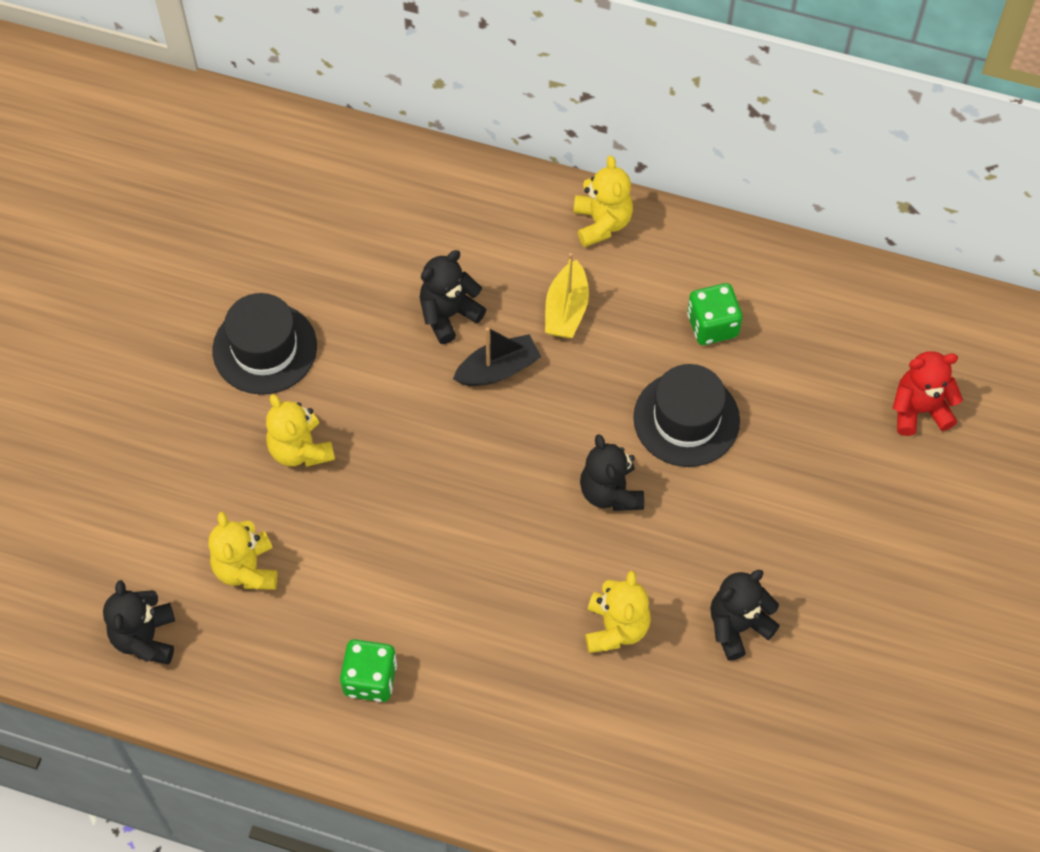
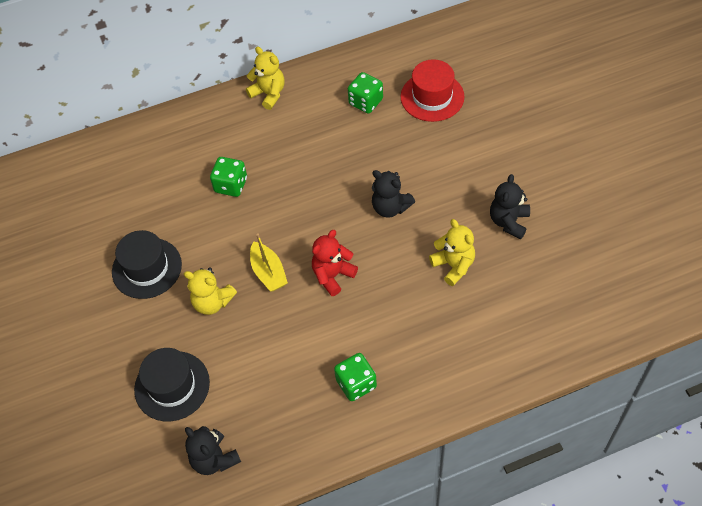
camera: 35 degrees left, 5 degrees down
yellow teddy bear [209,512,277,590] -> none
black teddy bear [420,250,486,344] -> green dice [210,157,247,197]
black boat [453,327,541,386] -> none
yellow boat [545,253,589,338] -> yellow boat moved to [250,233,288,292]
black hat [633,364,740,467] -> black hat moved to [134,348,210,421]
red teddy bear [893,351,963,436] -> red teddy bear moved to [312,230,358,296]
none -> red hat [401,59,465,122]

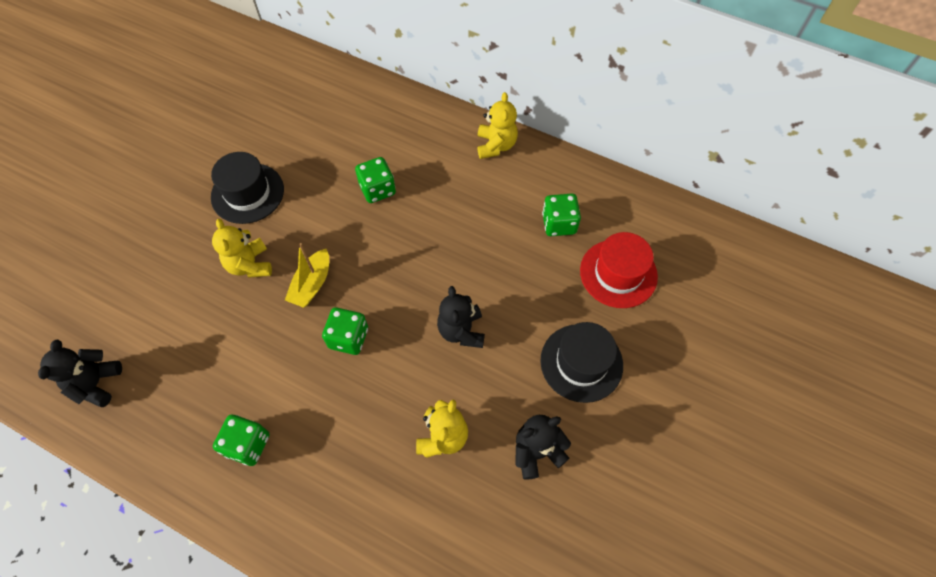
camera: 45 degrees right, 5 degrees up
black hat [134,348,210,421] -> black hat moved to [540,322,623,403]
red teddy bear [312,230,358,296] -> green dice [322,307,368,355]

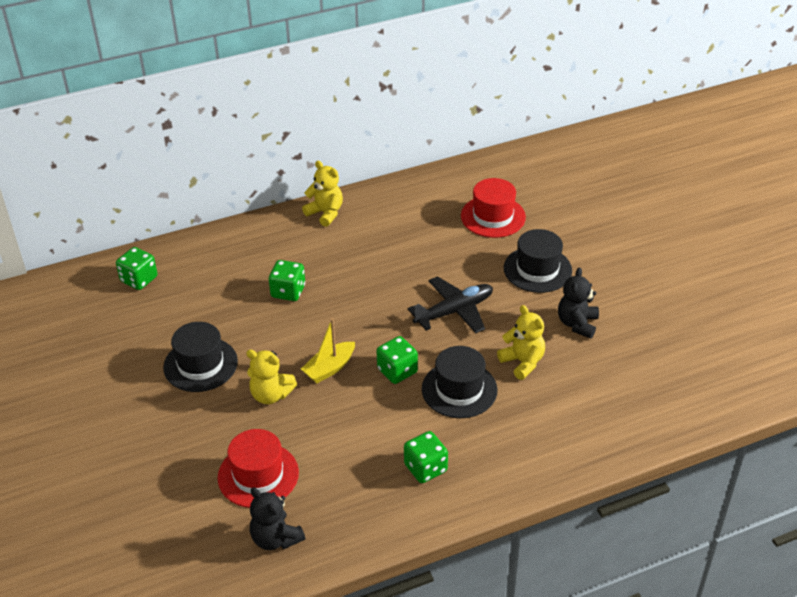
camera: 50 degrees left, 20 degrees down
yellow boat [285,243,329,308] -> yellow boat turned 75 degrees clockwise [301,318,355,383]
black teddy bear [437,286,485,348] -> black plane [408,276,493,333]
green dice [542,194,581,236] -> green dice moved to [116,247,158,290]
none -> red hat [217,429,299,508]
none -> black hat [422,346,498,418]

